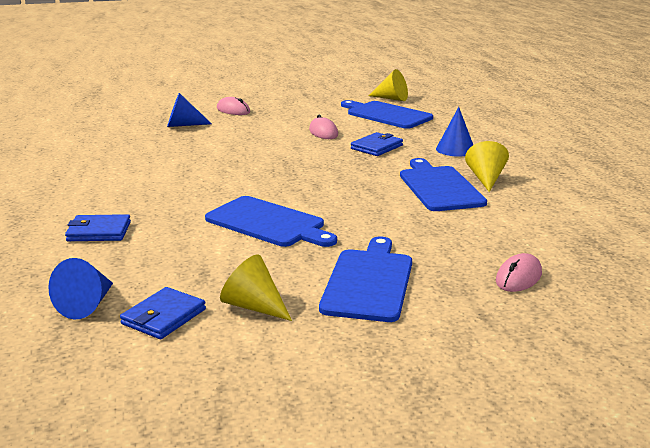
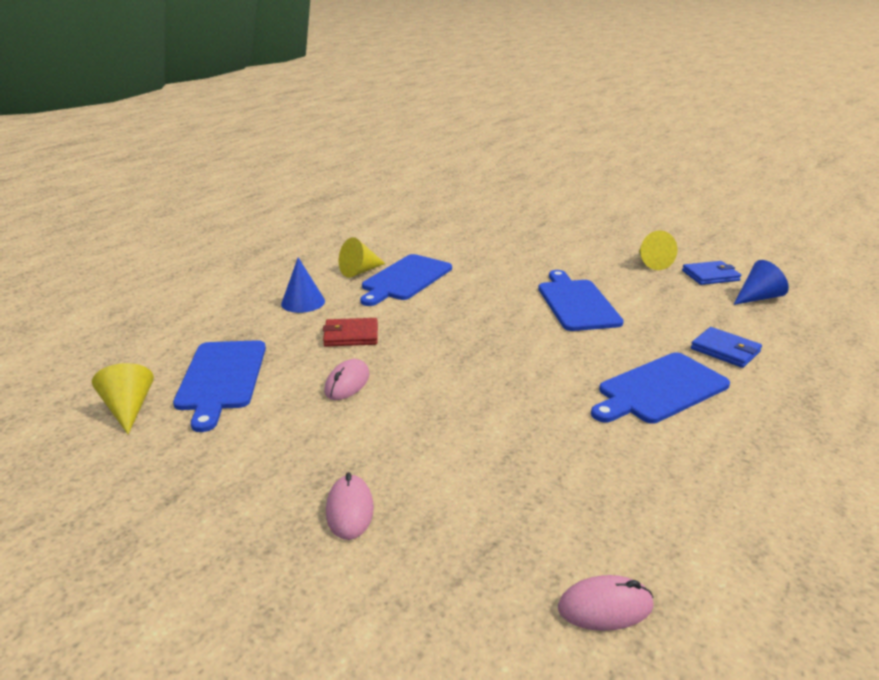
camera: 135 degrees left, 5 degrees up
blue cone [167,93,212,127] -> none
blue cutting board [319,236,412,322] -> blue cutting board moved to [591,352,730,424]
blue wallet [351,132,403,156] -> red wallet [323,318,378,347]
pink mouse [496,253,542,292] -> pink mouse moved to [558,575,654,631]

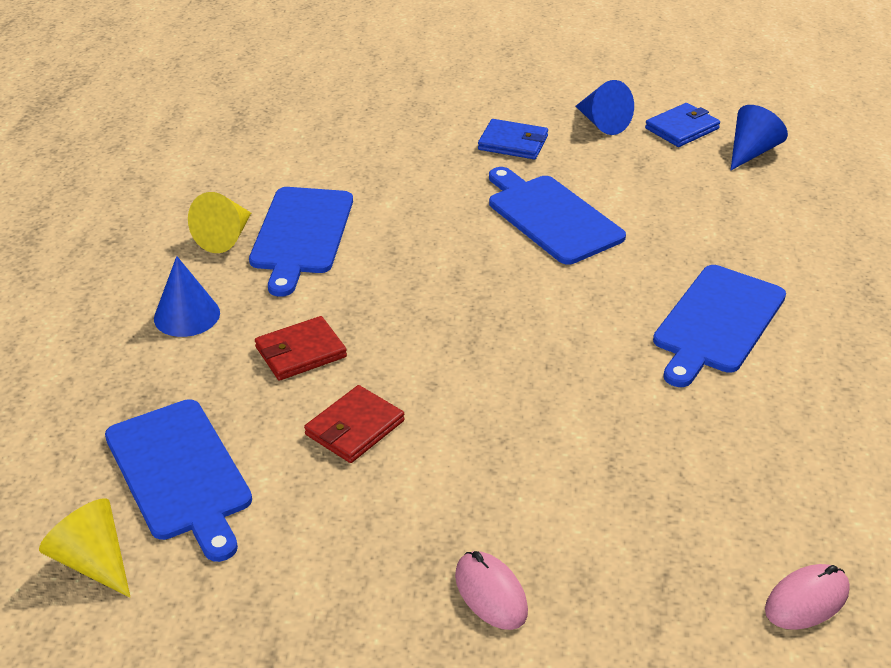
camera: 25 degrees left, 10 degrees up
pink mouse [324,359,370,400] -> red wallet [304,385,405,463]
yellow cone [639,230,677,270] -> blue cone [576,80,634,135]
blue wallet [691,327,762,368] -> blue wallet moved to [478,119,548,159]

